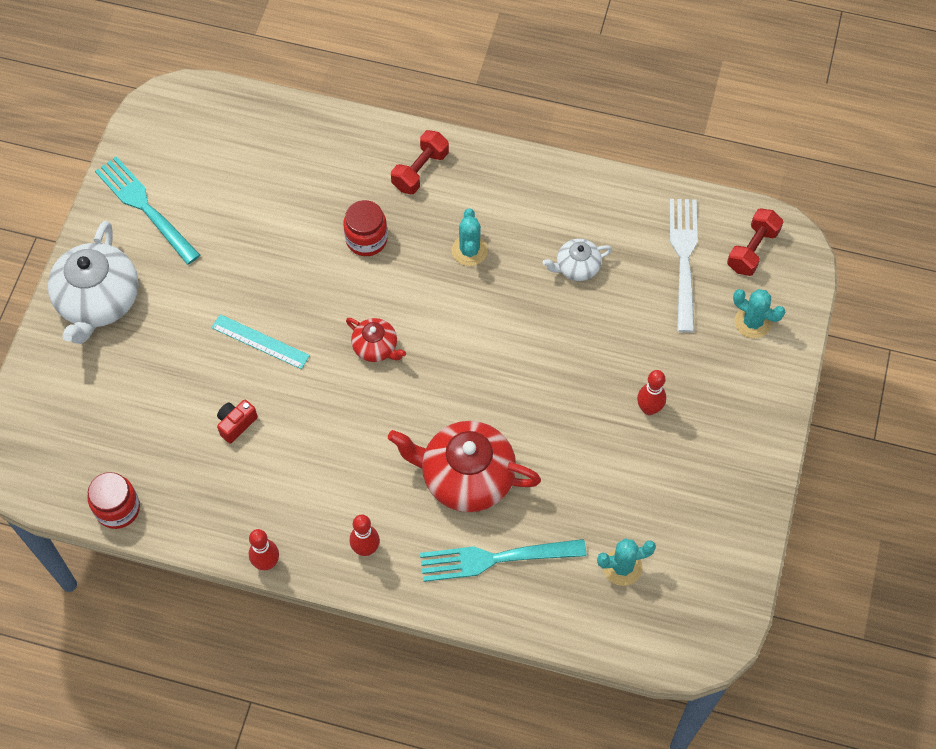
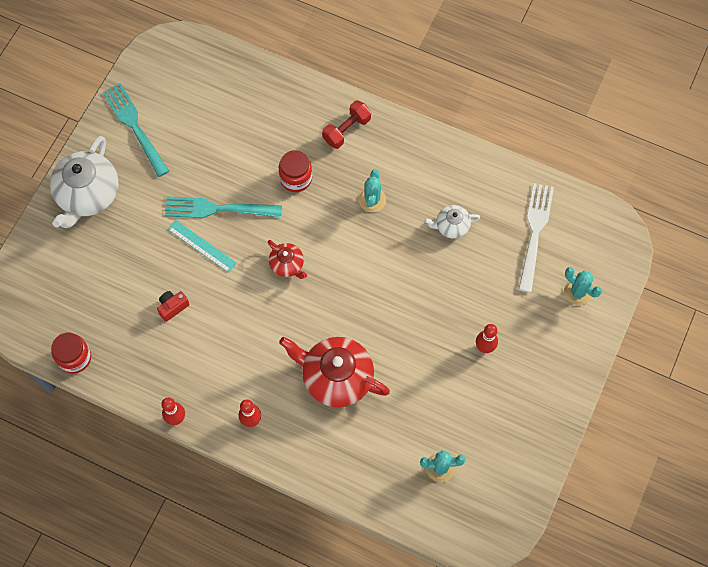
camera: 10 degrees right, 5 degrees up
turquoise fork [420,539,587,582] -> turquoise fork moved to [164,196,282,218]
red dumbbell [727,208,783,276] -> none

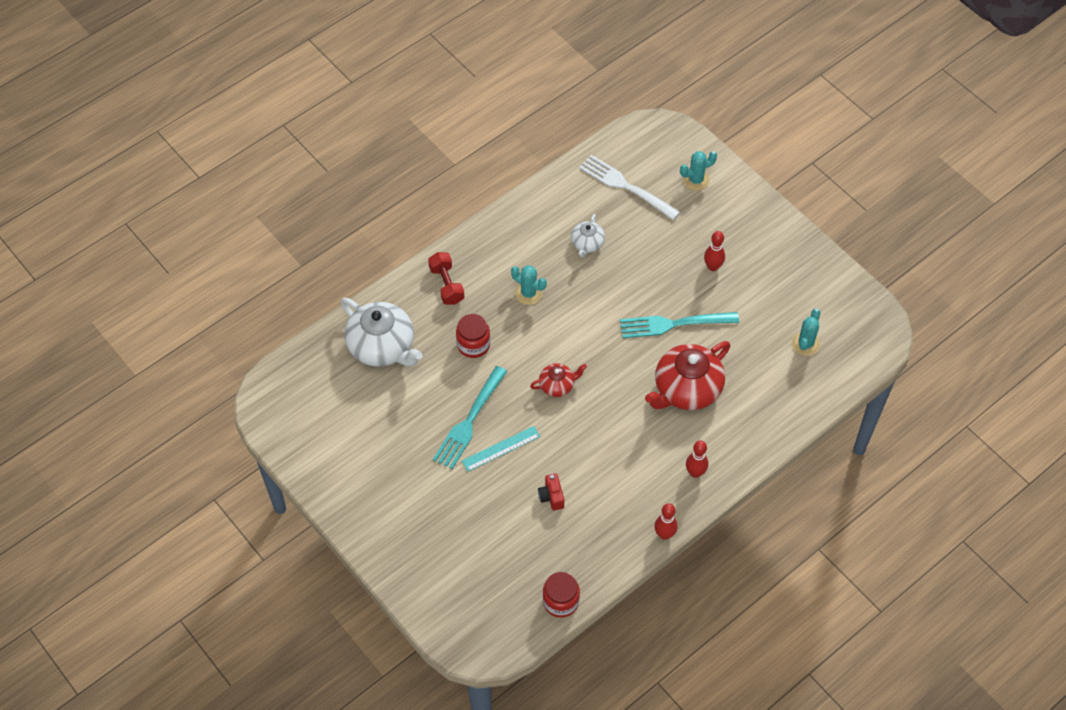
camera: 65 degrees left, 10 degrees down
white teapot [50,136,119,228] -> white teapot moved to [341,298,422,367]
turquoise fork [103,83,169,177] -> turquoise fork moved to [620,312,739,338]

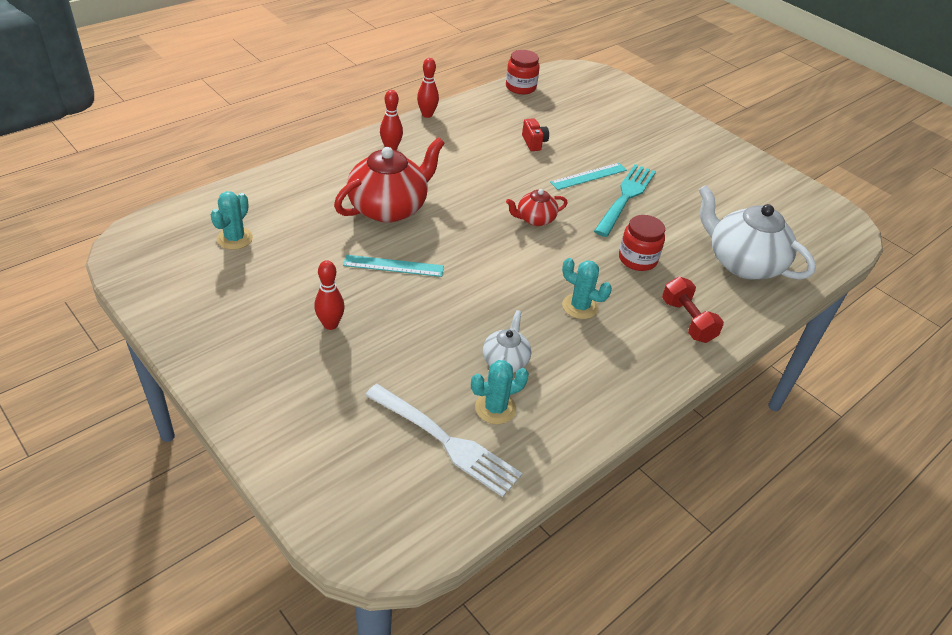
camera: 175 degrees right, 15 degrees down
turquoise fork [620,312,739,338] -> turquoise ruler [343,255,444,277]
turquoise cactus [680,151,717,191] -> turquoise cactus moved to [471,360,529,424]

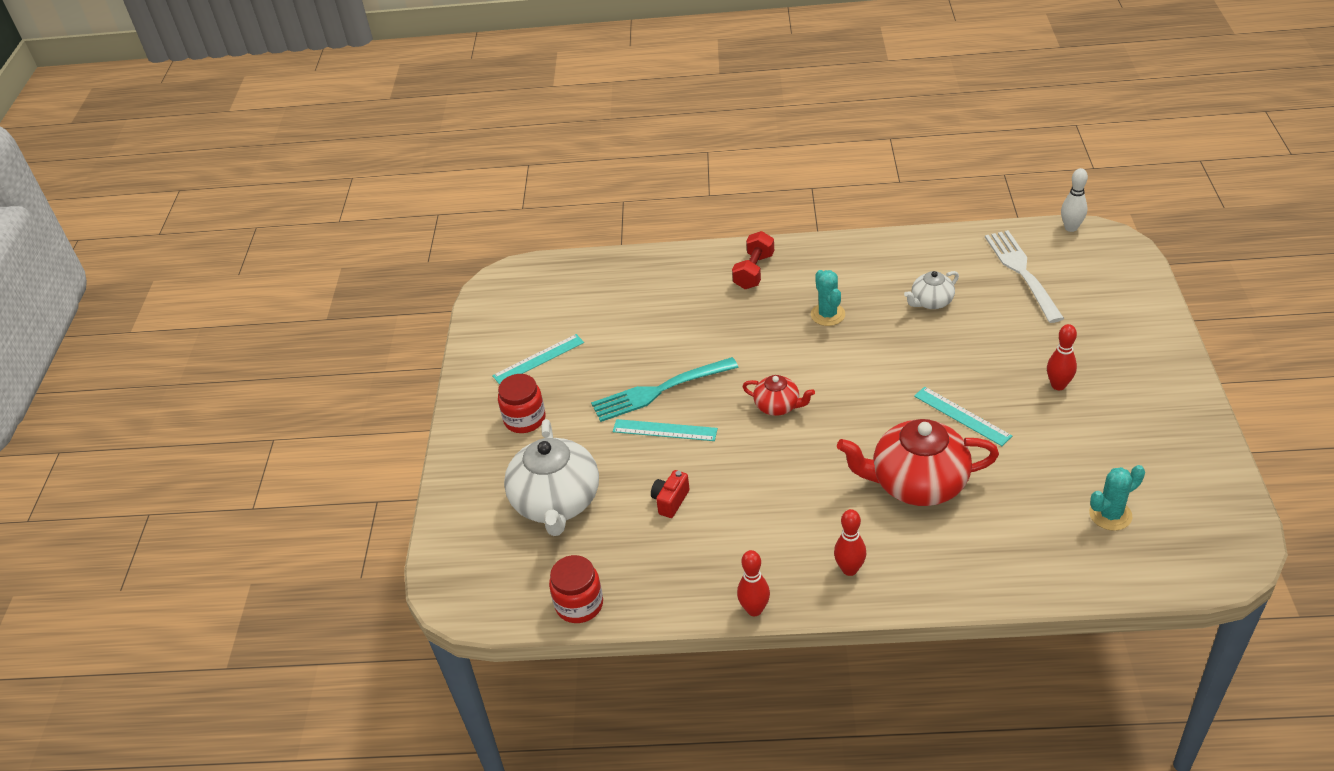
camera: 130 degrees left, 0 degrees up
turquoise cactus [471,360,529,424] -> none
red jar [619,215,665,271] -> red jar moved to [498,374,545,433]
white teapot [699,185,816,280] -> white teapot moved to [504,419,599,536]
none -> turquoise ruler [492,334,584,385]
none -> white bowling pin [1061,168,1088,232]

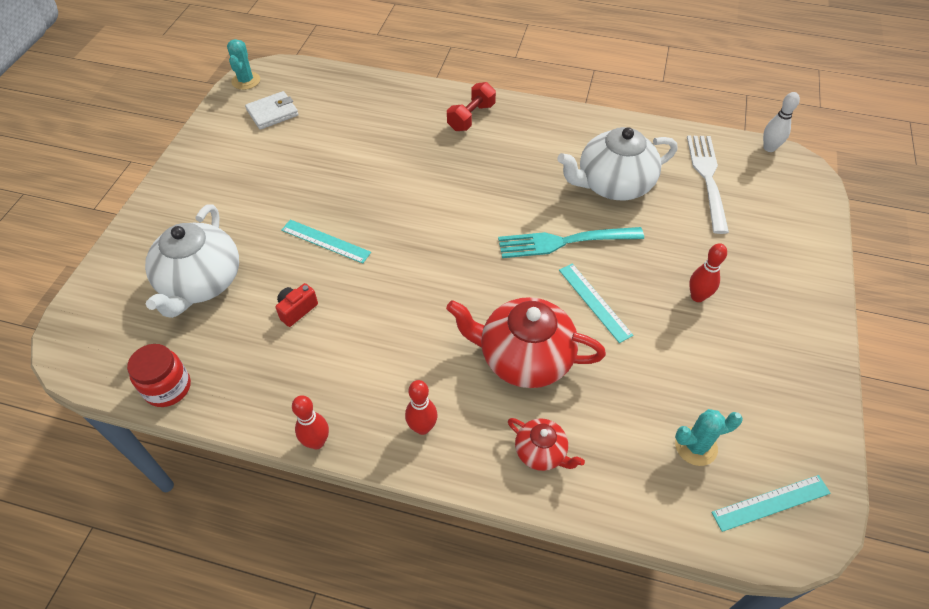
camera: 10 degrees right, 10 degrees up
turquoise ruler [492,334,584,385] -> turquoise ruler moved to [711,475,831,532]
red jar [498,374,545,433] -> none
turquoise fork [591,357,739,422] -> turquoise fork moved to [498,227,644,258]
red teapot [742,375,815,416] -> red teapot moved to [508,418,585,471]
turquoise cactus [811,270,845,326] -> turquoise cactus moved to [227,39,260,90]
white teapot [904,271,959,309] -> white teapot [558,127,677,200], size x1.95
none -> white wallet [245,91,299,130]

